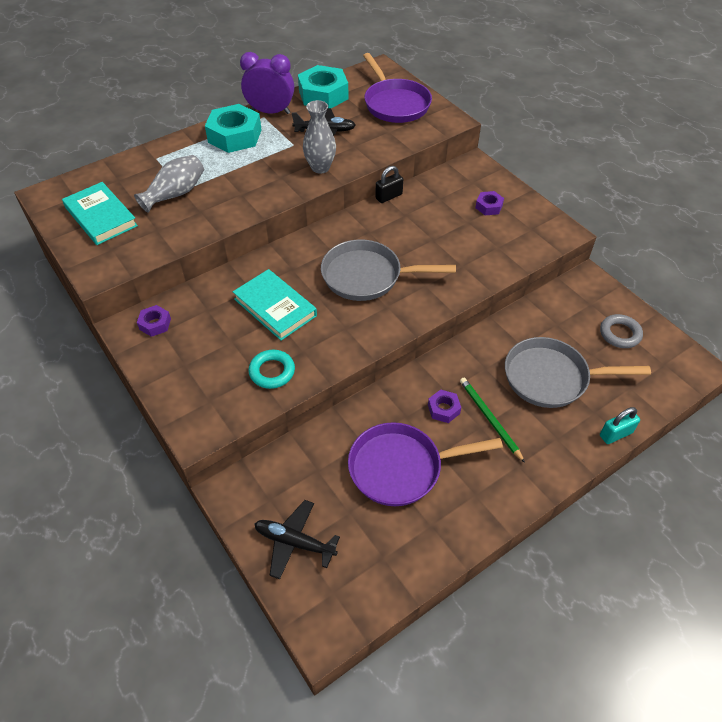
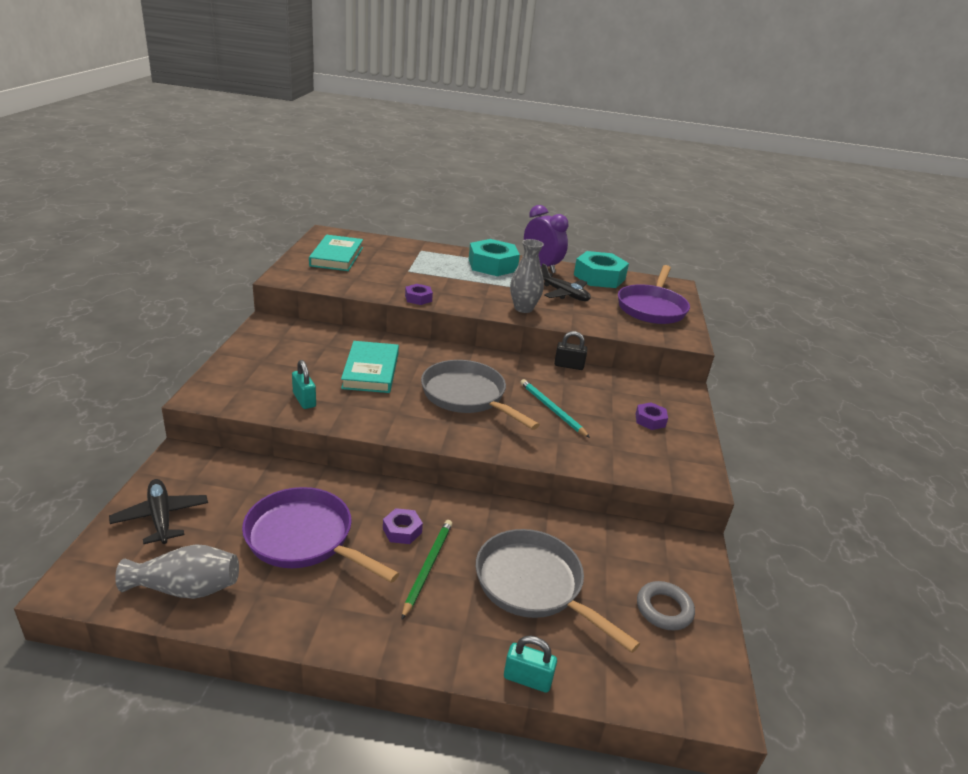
camera: 40 degrees right, 20 degrees down
grey vase [134,155,204,213] -> grey vase moved to [115,544,239,599]
purple nut [137,305,171,337] -> purple nut moved to [405,284,433,305]
turquoise ring [249,350,295,389] -> turquoise padlock [292,360,316,409]
none -> turquoise pencil [520,379,590,438]

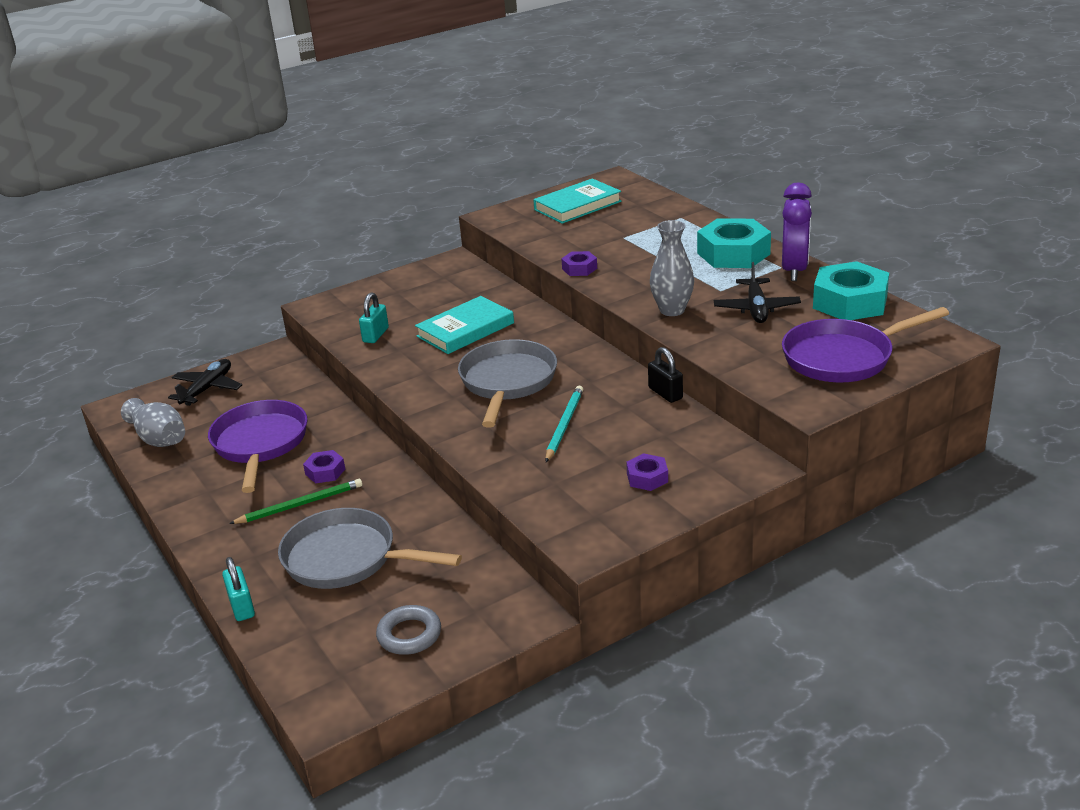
camera: 55 degrees right, 0 degrees up
grey pan [476,529,640,653] -> grey pan turned 75 degrees counterclockwise [278,508,462,589]

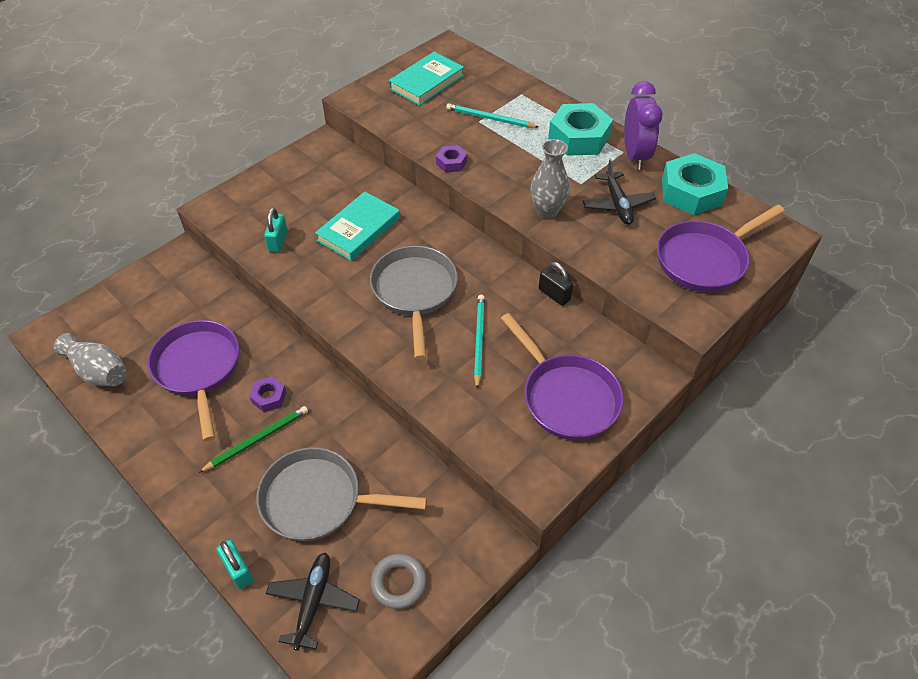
camera: 15 degrees left, 20 degrees up
black plane [168,359,242,406] -> black plane moved to [266,552,360,651]
purple nut [626,453,668,491] -> purple pan [500,313,624,440]
none -> turquoise pencil [446,103,538,128]

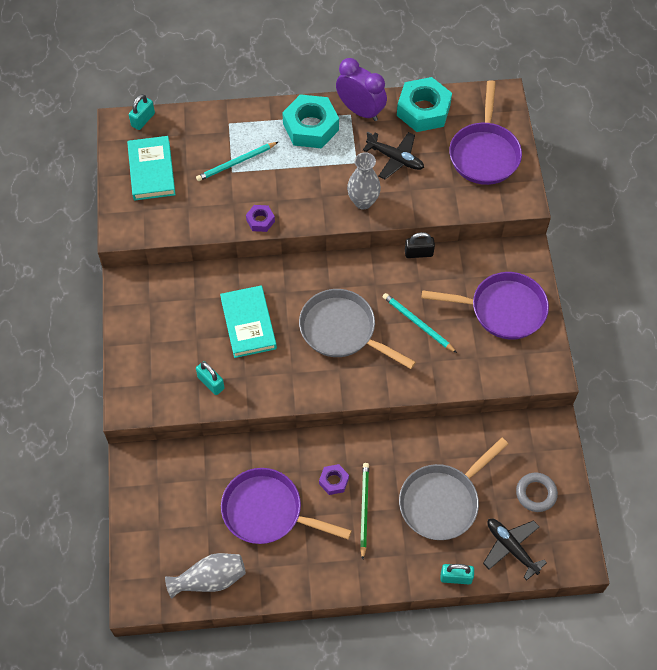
camera: 50 degrees left, 10 degrees up
none -> turquoise padlock [129,94,155,130]

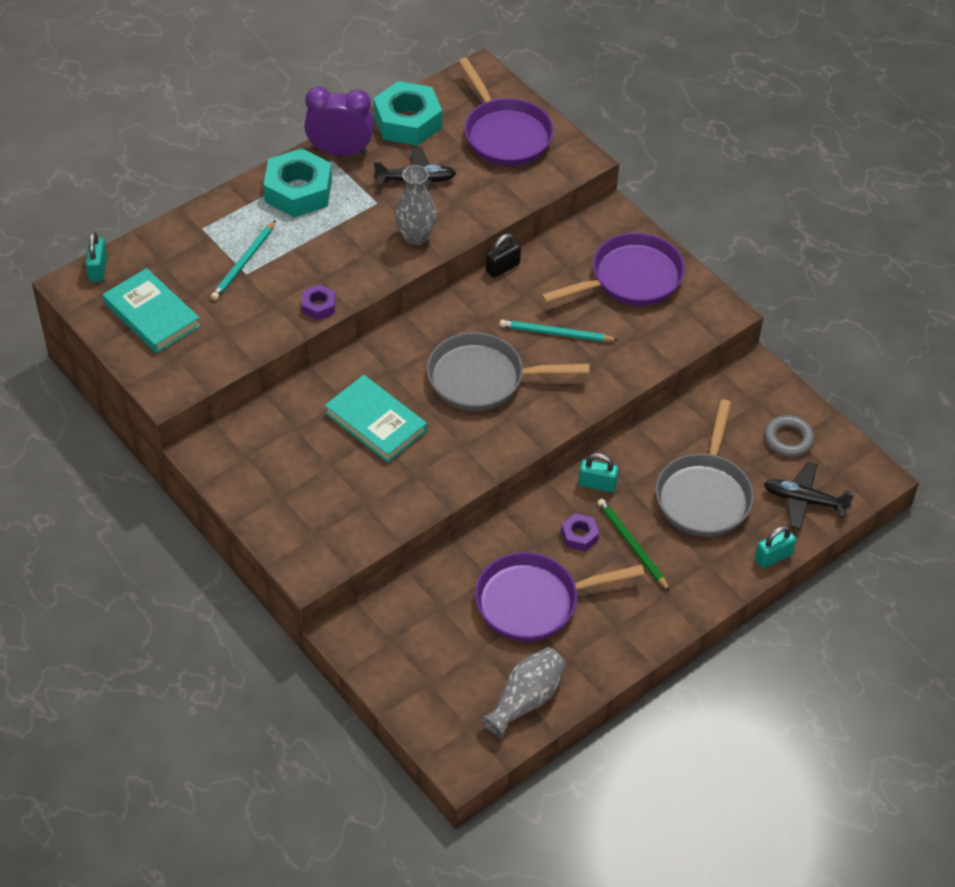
camera: 35 degrees left, 10 degrees down
turquoise padlock [196,361,225,395] -> turquoise padlock moved to [578,453,619,492]

